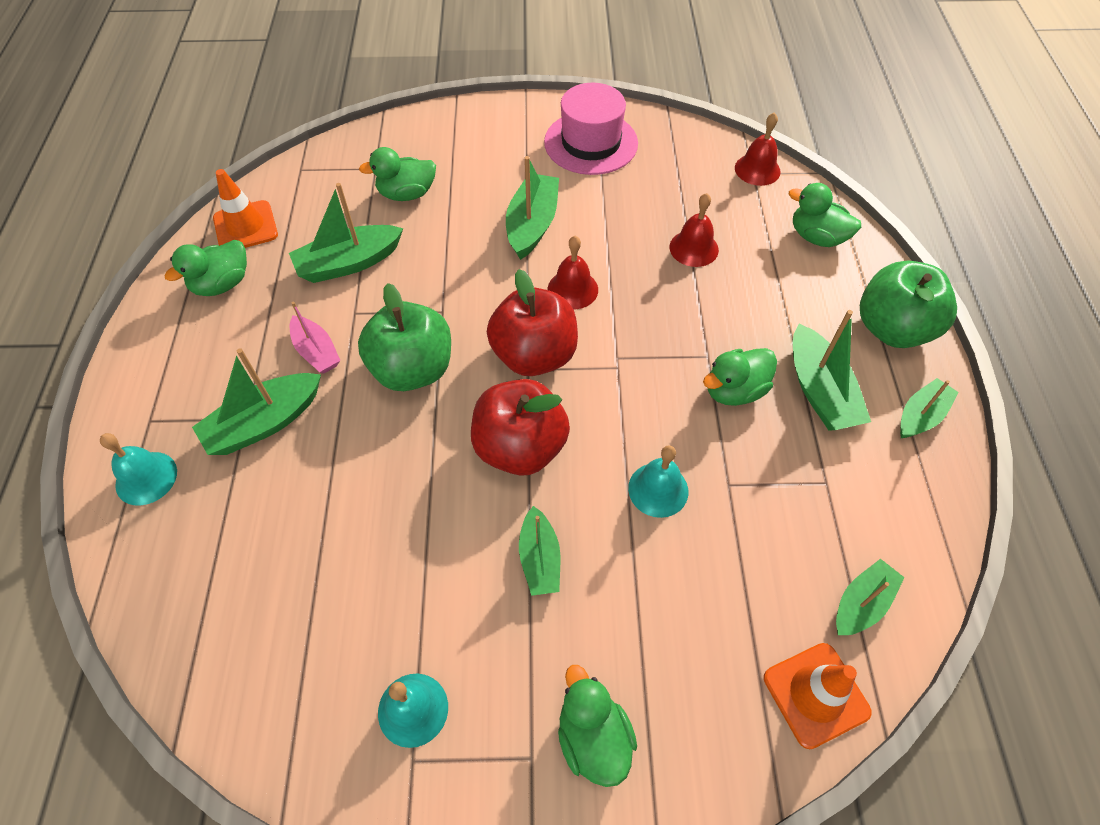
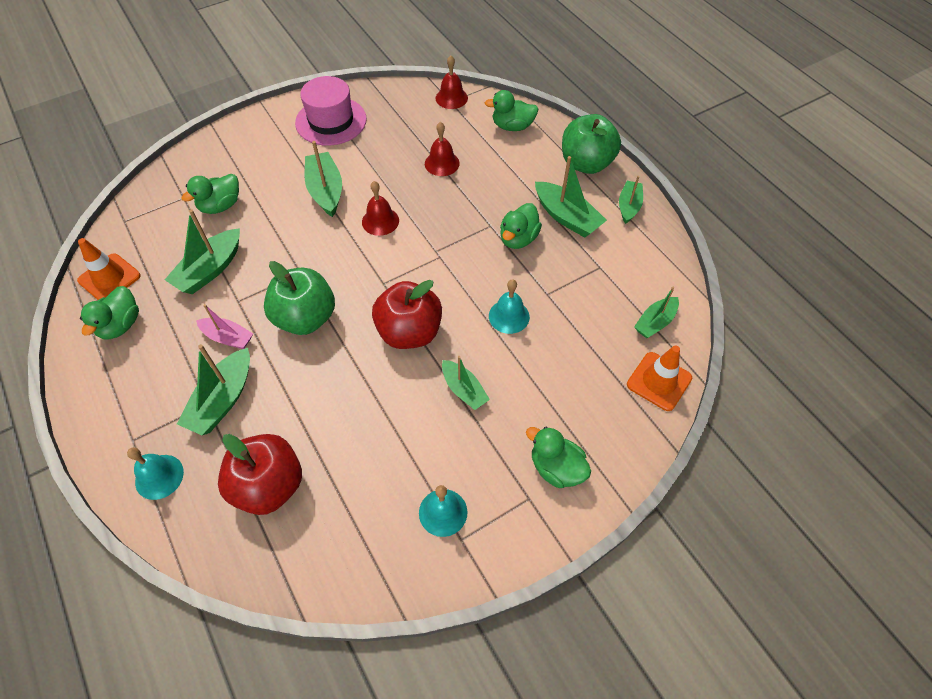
camera: 30 degrees left, 0 degrees up
red apple [487,269,578,376] -> red apple moved to [218,434,302,515]
green boat [836,559,905,635] -> green boat turned 150 degrees counterclockwise [634,287,679,338]

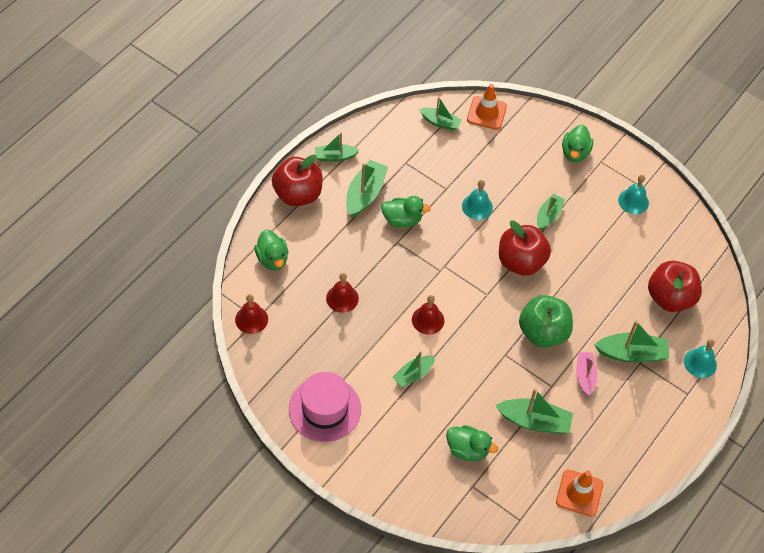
camera: 115 degrees left, 0 degrees up
green duck [80,286,139,340] -> none
green boat [305,141,342,217] -> green boat [393,351,435,387], size x0.65
green apple [562,114,621,174] -> red apple [272,154,323,206]

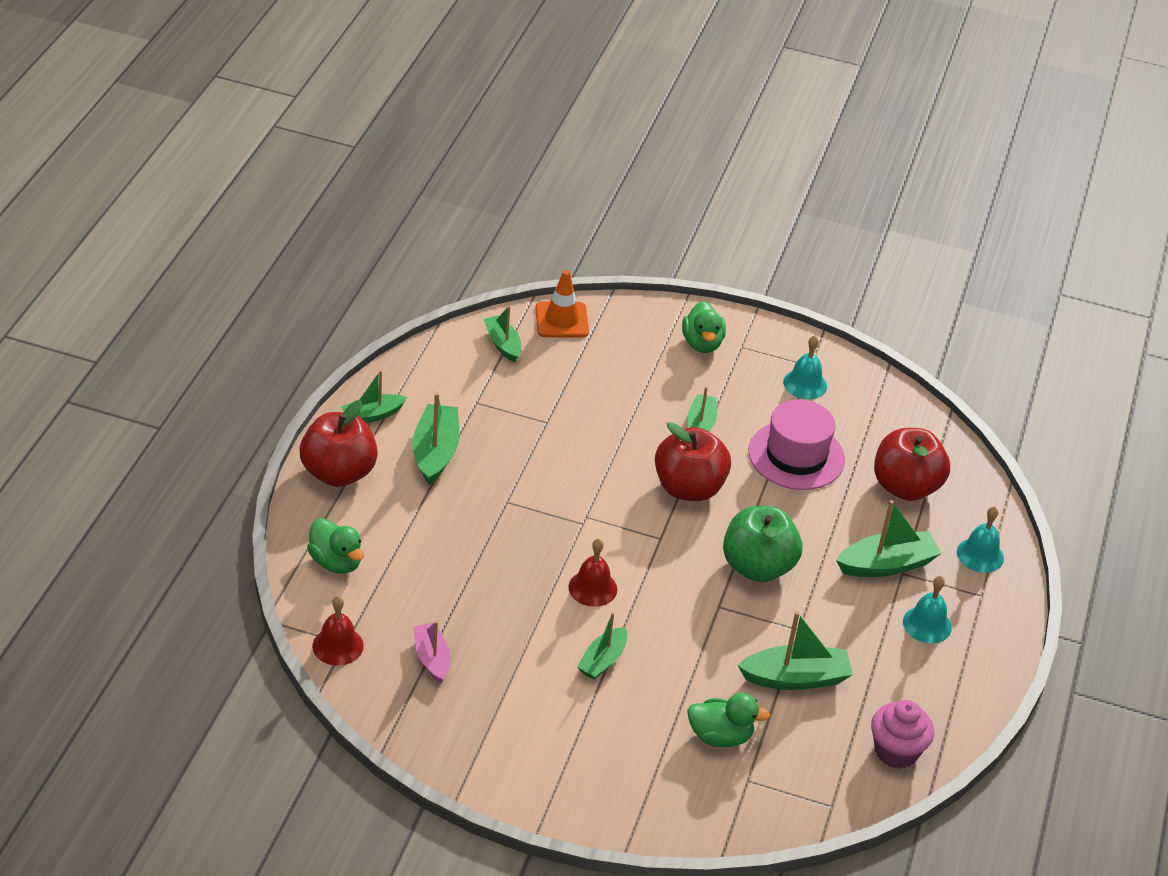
camera: 20 degrees left, 15 degrees down
pink hat [289,372,361,442] -> pink hat moved to [748,399,845,490]
red bell [326,273,359,313] -> none
green duck [381,196,431,228] -> none
green boat [419,97,462,131] -> green boat turned 120 degrees counterclockwise [484,306,521,362]
turquoise bell [462,180,493,220] -> turquoise bell moved to [903,576,952,643]
orange traffic cone [556,470,603,517] -> pink cupcake [871,700,934,769]
pink boat [576,352,598,396] -> pink boat moved to [413,621,450,683]

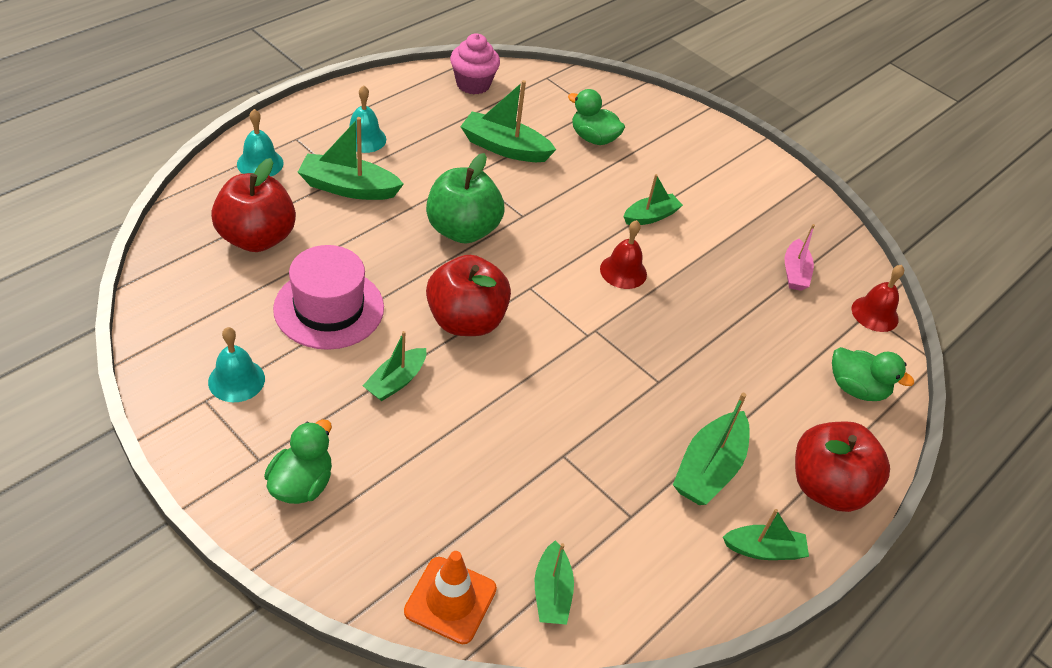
camera: 155 degrees left, 5 degrees up
green duck [307,518,364,574] -> green duck turned 135 degrees clockwise [832,347,914,401]

